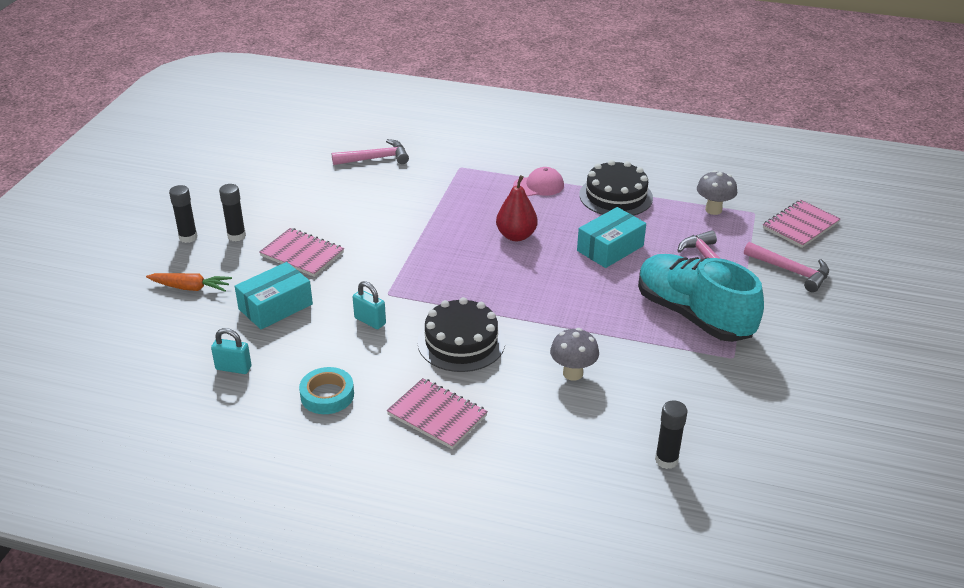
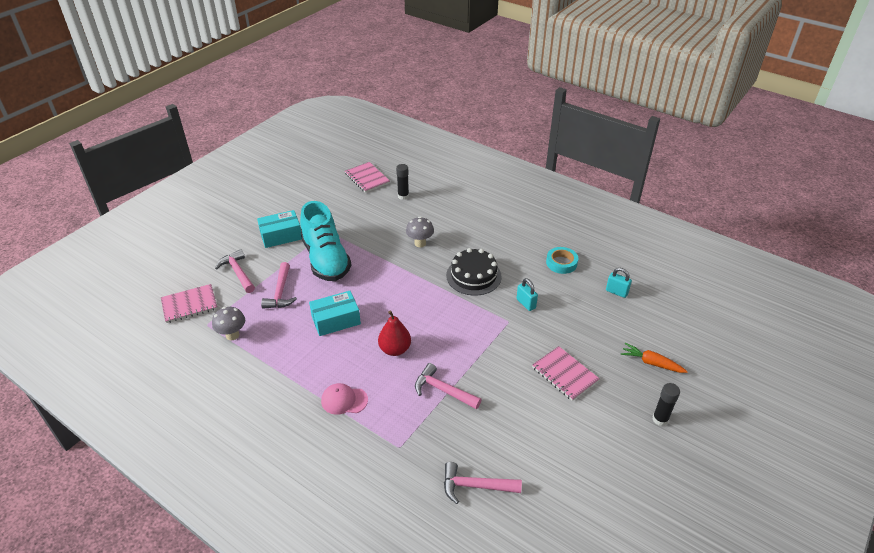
camera: 160 degrees left, 5 degrees up
black glue stick [219,184,246,241] -> none
turquoise box [235,262,313,329] -> turquoise box moved to [257,210,302,248]
pink notebook [387,378,488,449] -> pink notebook moved to [345,162,390,193]
black cake [579,160,653,215] -> none
none -> pink hammer [415,363,482,409]

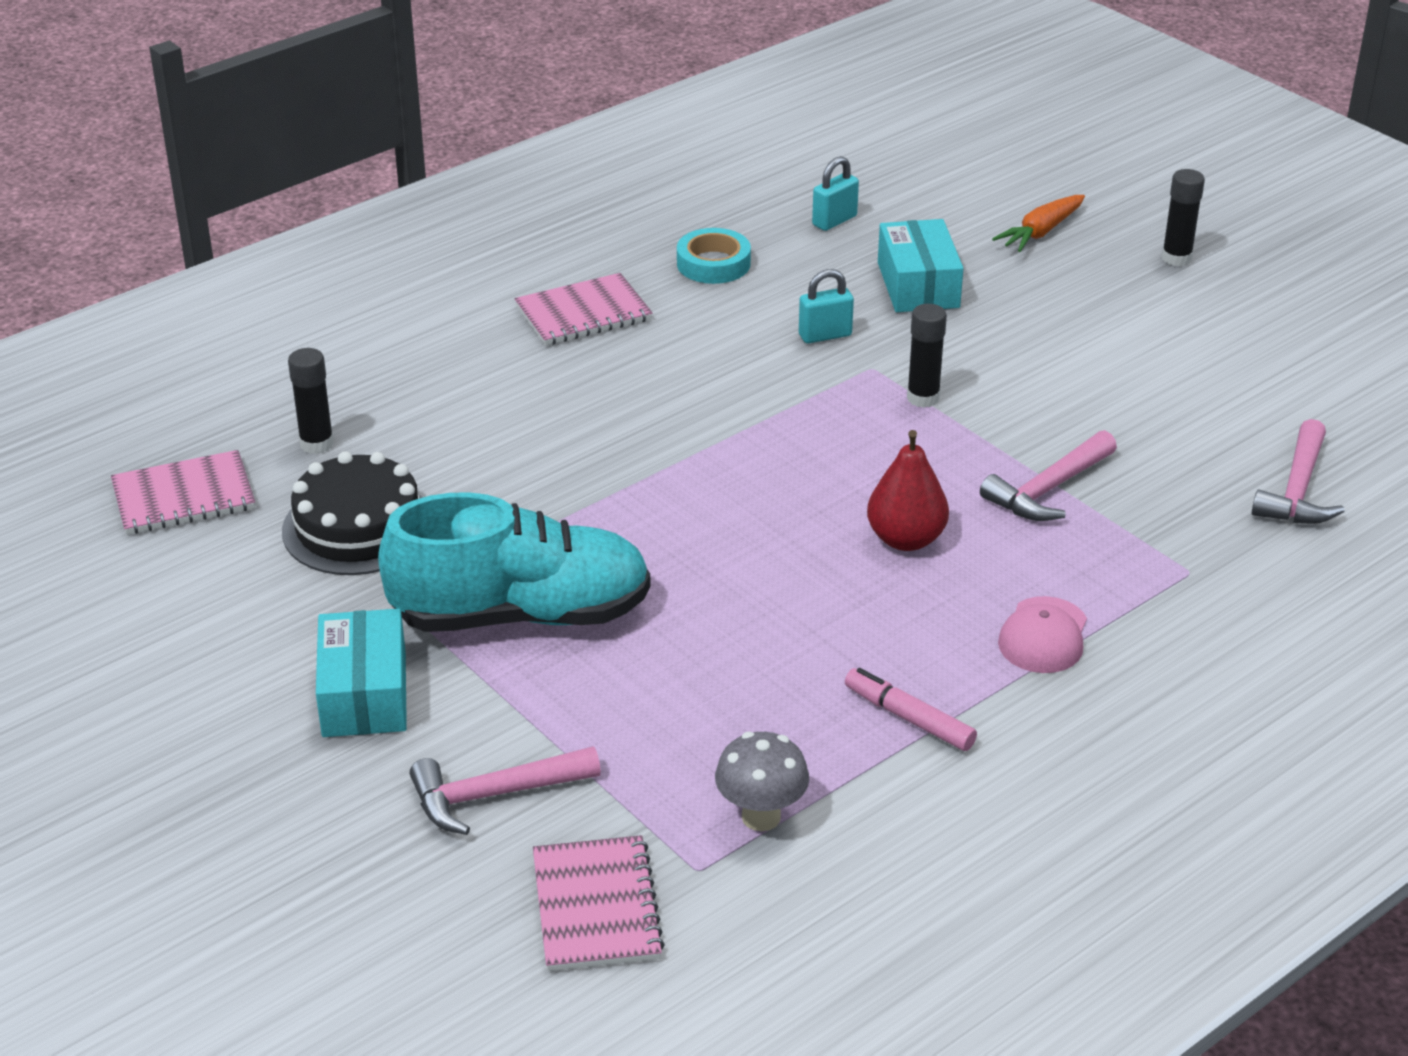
camera: 75 degrees left, 5 degrees down
pink hammer [261,262,297,309] -> none
turquoise box [309,291,361,336] -> turquoise box moved to [878,219,963,312]
grey mushroom [406,217,434,247] -> none
black cake [446,248,502,296] -> black cake moved to [282,451,423,575]
pink notebook [532,346,600,401] -> pink notebook moved to [515,273,652,346]
none -> pink marker [845,668,977,751]
none -> black glue stick [907,304,947,408]

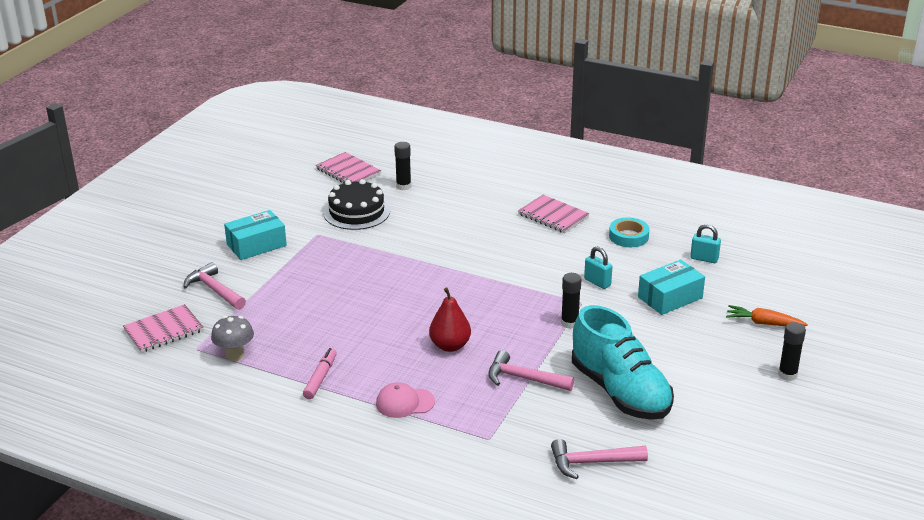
camera: 65 degrees right, 5 degrees down
turquoise shoe [378,492,651,632] -> turquoise shoe moved to [572,305,674,420]

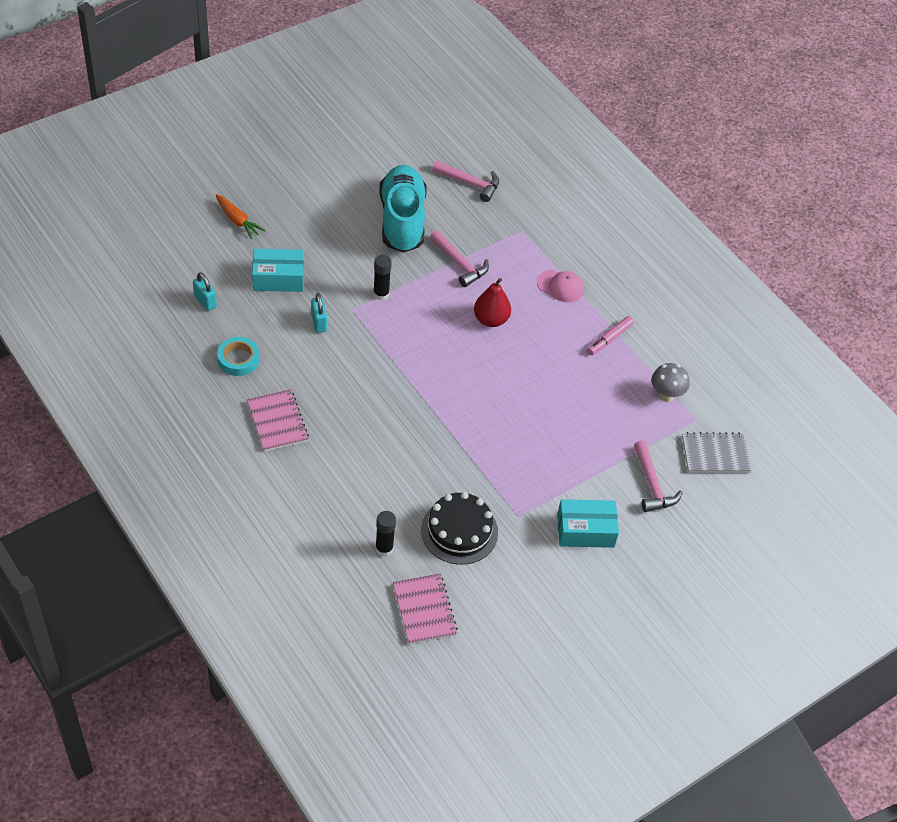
camera: 155 degrees left, 20 degrees up
pink notebook [123,304,204,353] -> grey notebook [682,432,752,473]
black glue stick [778,322,806,381] -> none

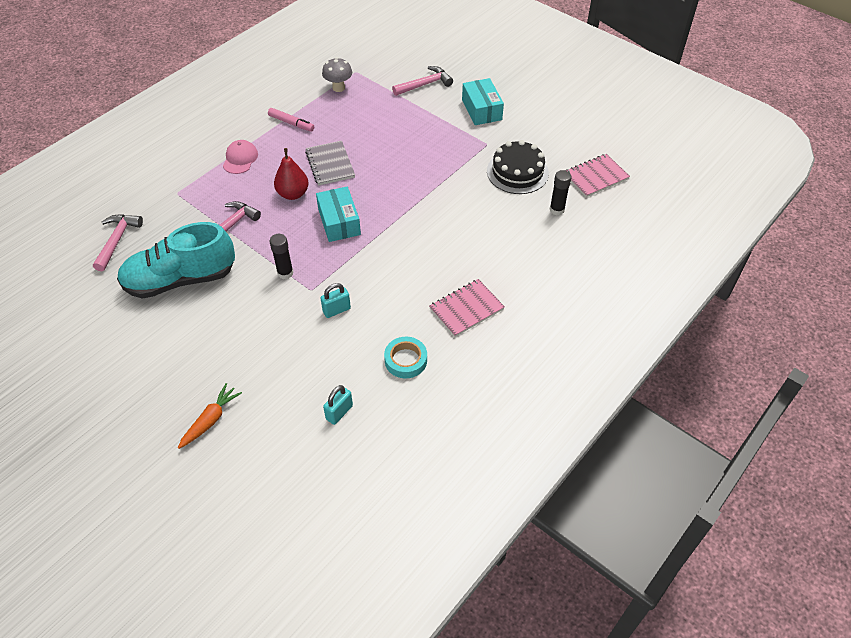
camera: 100 degrees left, 0 degrees up
turquoise box [252,249,304,292] -> turquoise box moved to [316,187,361,242]
grey notebook [682,432,752,473] -> grey notebook moved to [305,141,355,185]

